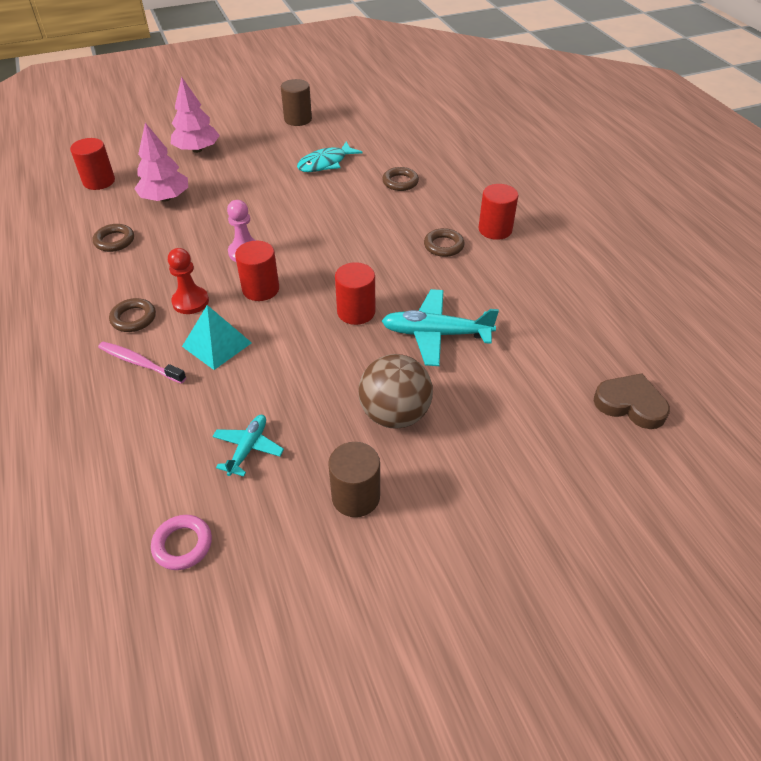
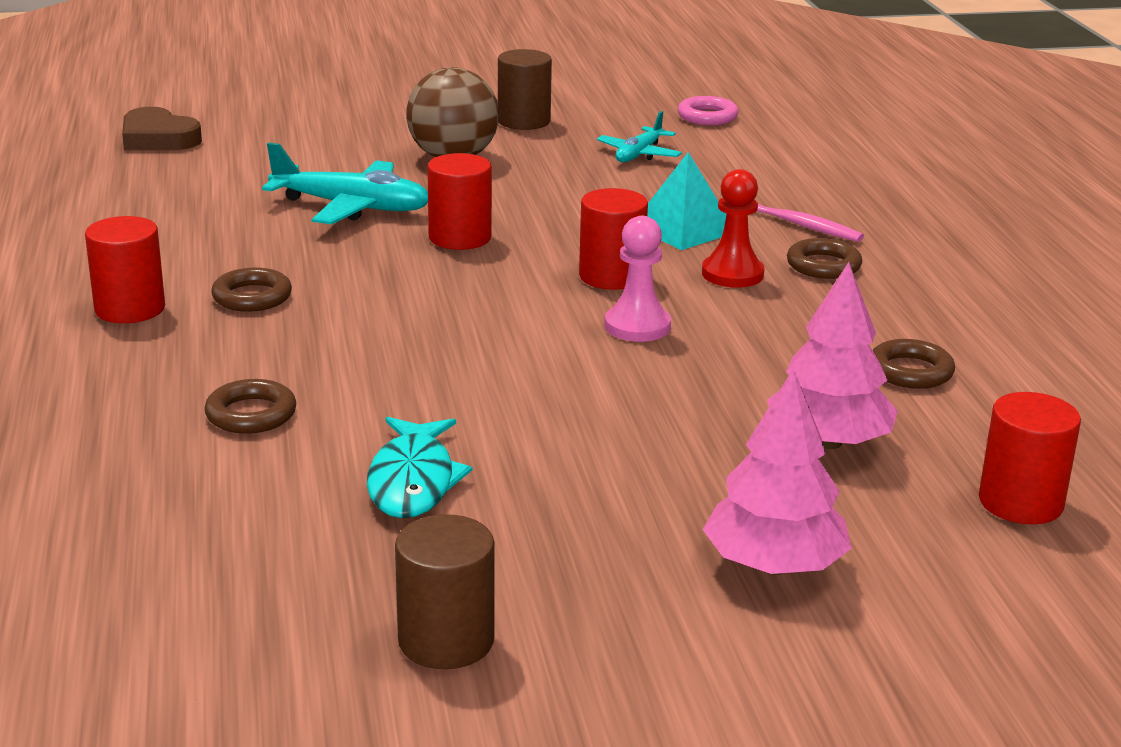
camera: 170 degrees left, 20 degrees down
turquoise fish [297,141,363,172] -> turquoise fish turned 120 degrees clockwise [367,417,472,518]

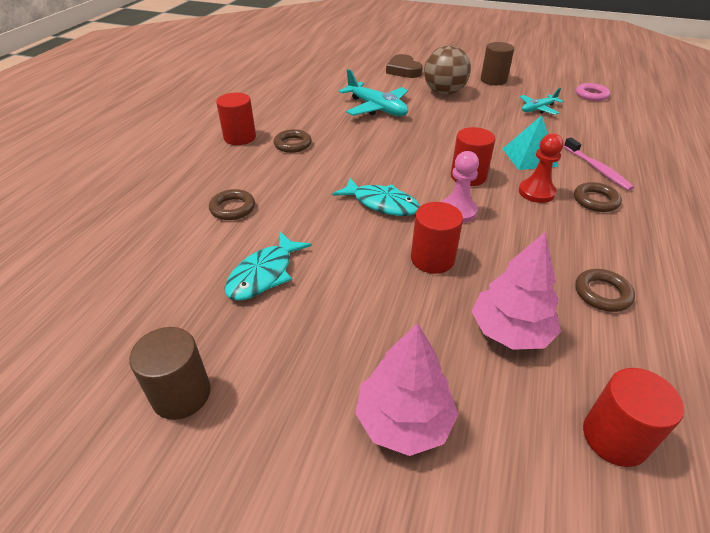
camera: 30 degrees right, 15 degrees up
brown heart [122,107,202,150] -> brown heart moved to [386,54,423,78]
red cylinder [427,153,492,250] -> red cylinder moved to [411,202,463,274]
none -> turquoise fish [332,178,420,216]

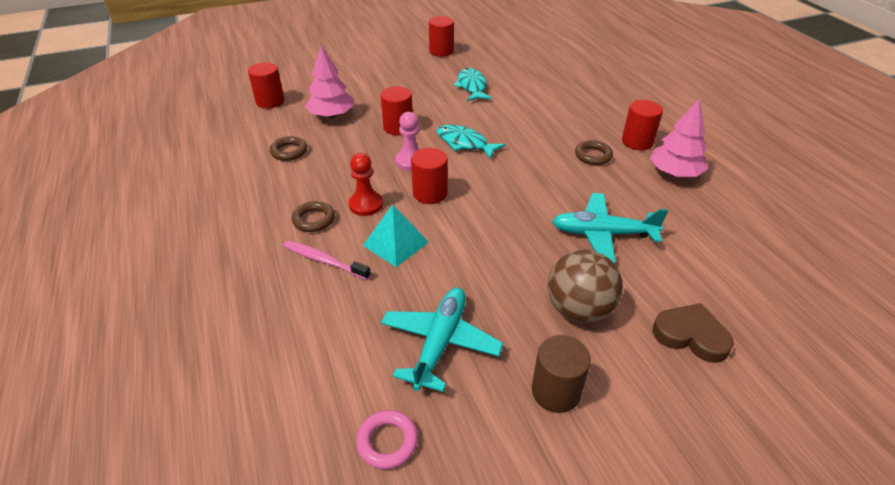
camera: 140 degrees right, 0 degrees up
brown cylinder [129,327,211,420] -> red cylinder [429,16,454,57]
brown ring [209,189,255,220] -> none
turquoise fish [332,178,420,216] -> turquoise fish turned 45 degrees clockwise [437,125,506,159]
pink tree [355,323,458,456] -> pink tree moved to [650,98,708,177]
turquoise plane [520,88,564,115] -> turquoise plane [381,288,503,392], size x1.68

